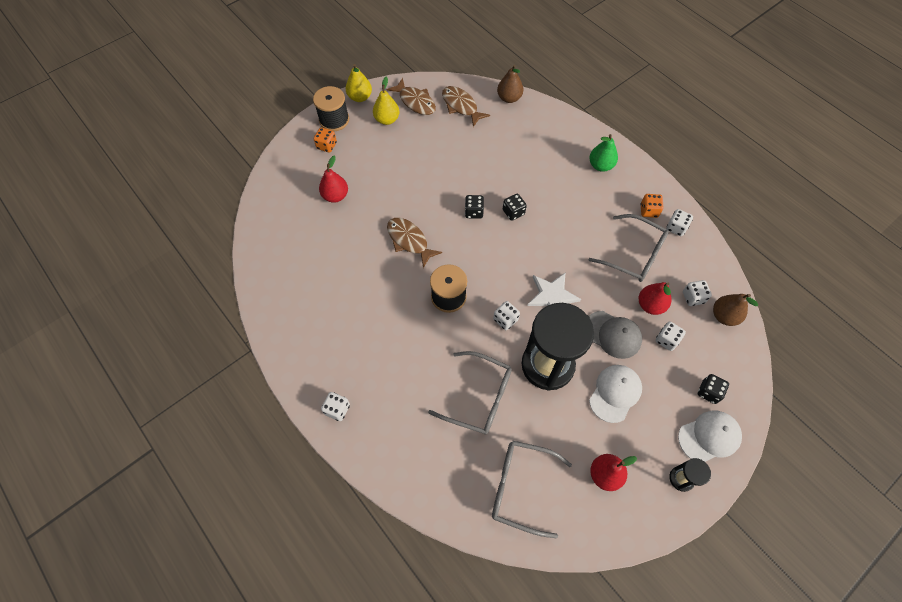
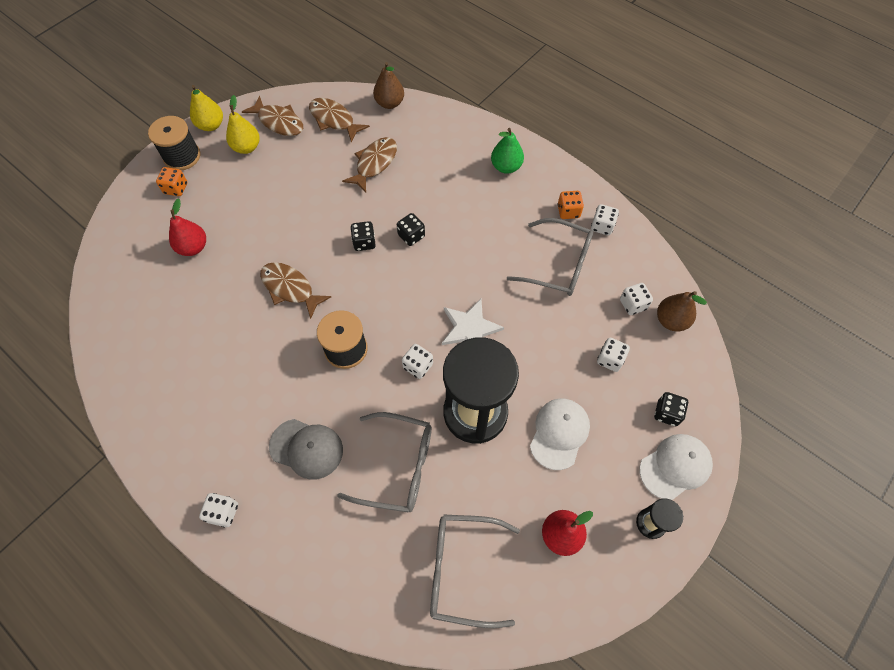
camera: 10 degrees left, 0 degrees up
grey cap [589,311,642,359] -> grey cap moved to [269,419,343,480]
red pear [639,282,671,315] -> none
none -> brown fish [342,137,397,193]

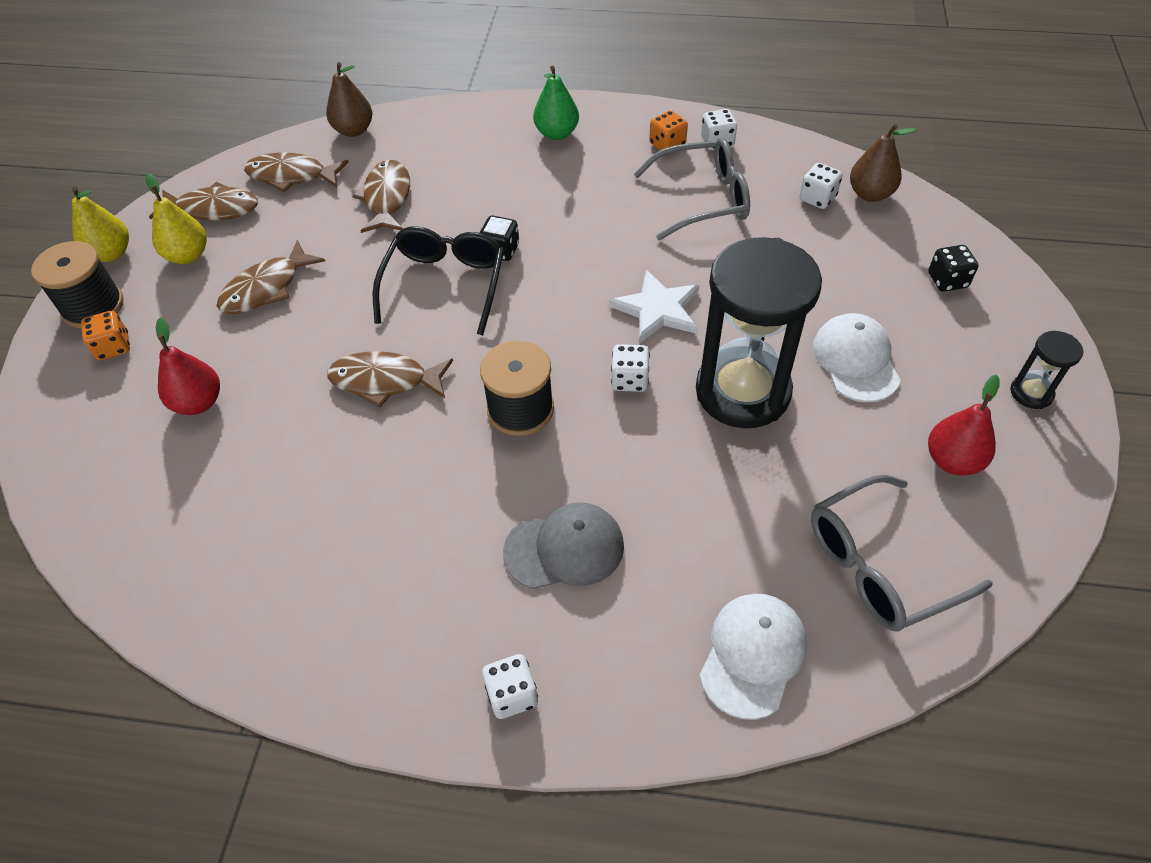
camera: 30 degrees left, 10 degrees down
grey glasses [337,412,432,513] -> none
black dice [350,221,376,251] -> black glasses [373,226,504,335]
white dice [597,338,630,372] -> none
white cap [640,434,713,500] -> white cap moved to [699,594,807,720]
none -> brown fish [217,240,325,314]

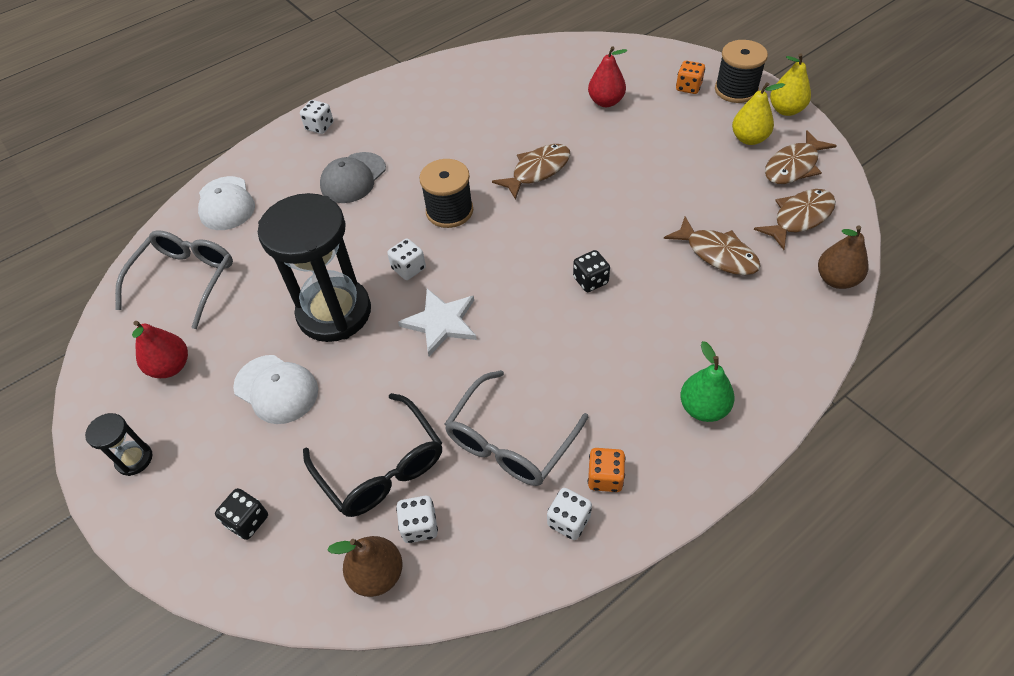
camera: 135 degrees right, 0 degrees up
brown fish [217,240,325,314] -> none
black glasses [373,226,504,335] -> black glasses moved to [303,393,442,517]

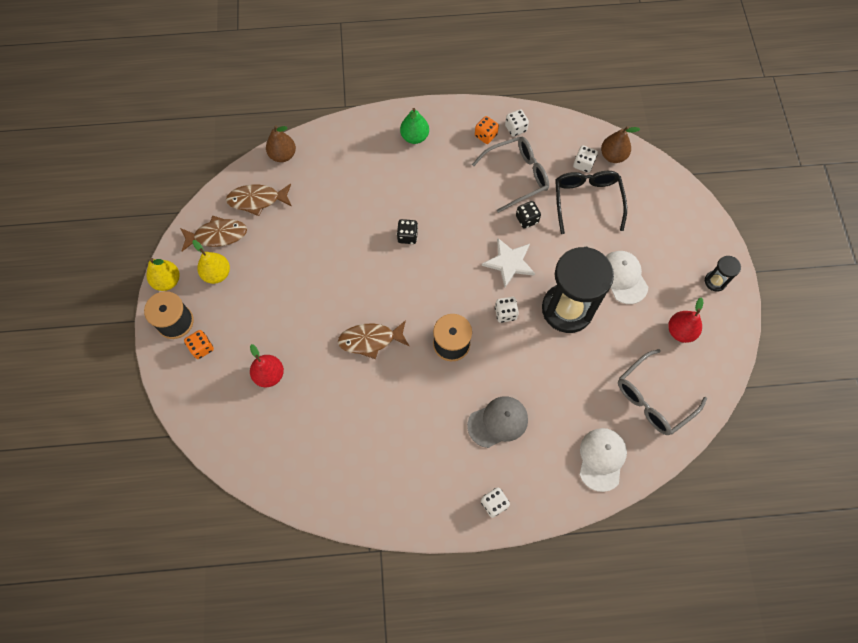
camera: 150 degrees left, 15 degrees up
black dice [215,488,268,540] -> black dice moved to [516,201,541,229]
brown fish [664,217,761,275] -> none

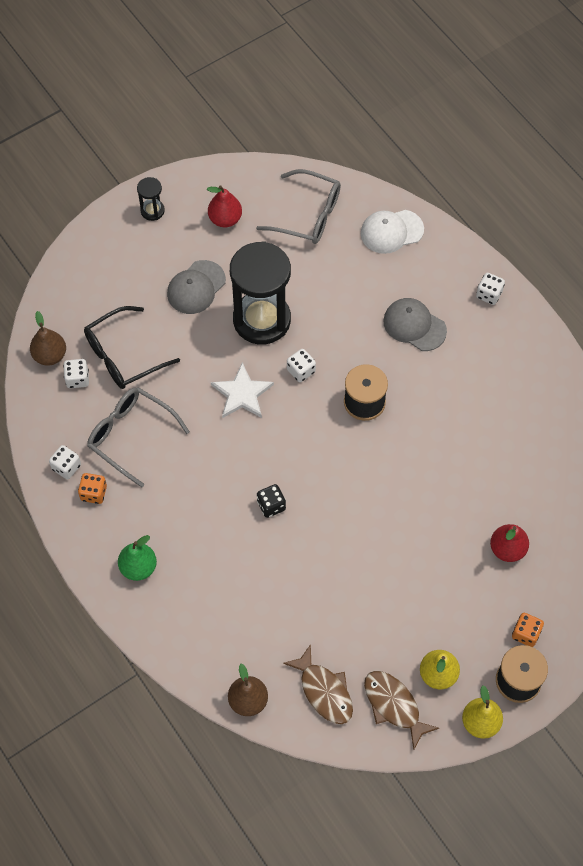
camera: 120 degrees left, 5 degrees down
brown fish [338,320,409,359] -> none
black dice [516,201,541,229] -> none
white cap [606,251,648,304] -> grey cap [167,260,226,314]

